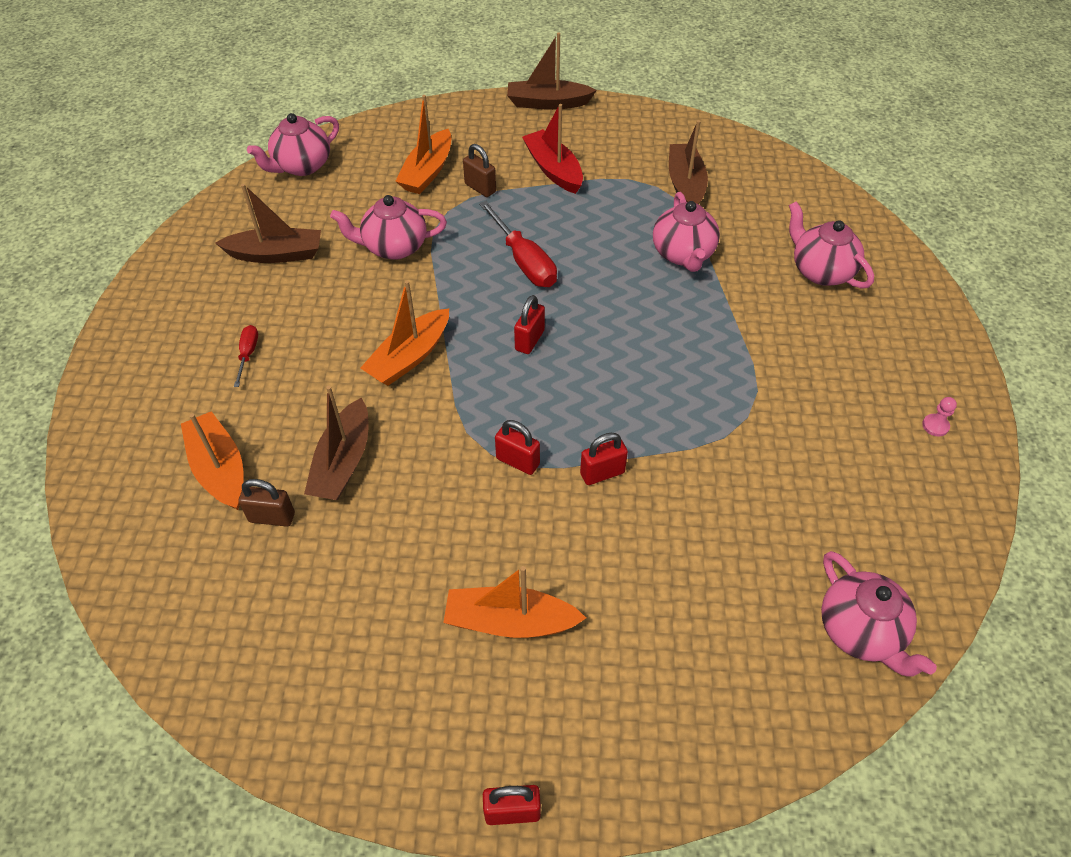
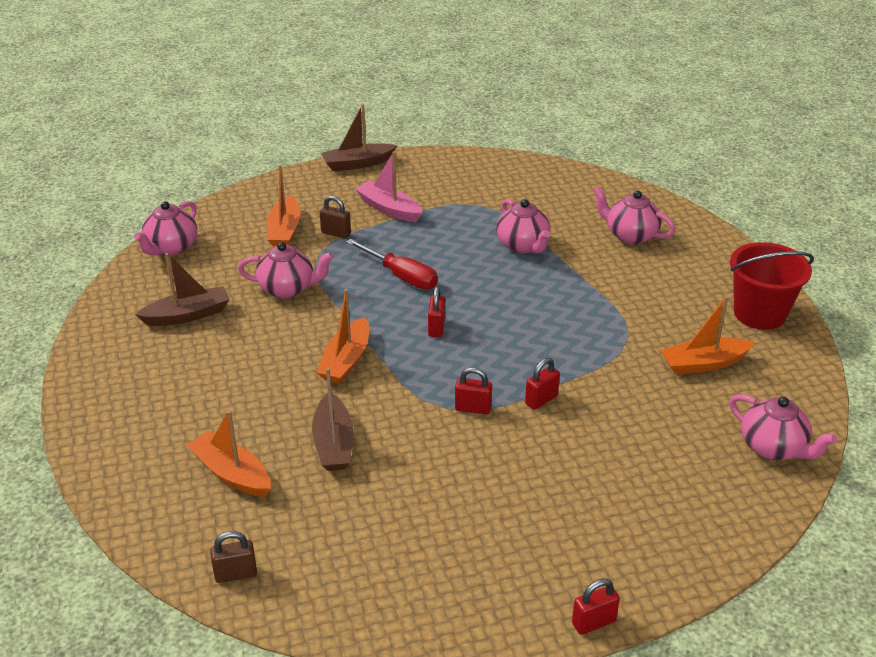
camera: 20 degrees left, 15 degrees down
red screwdriver [234,325,258,387] -> none
brown padlock [238,479,295,527] -> brown padlock moved to [210,531,257,583]
pink teapot [330,195,447,260] -> pink teapot turned 150 degrees counterclockwise [238,242,334,298]
orange boat [443,566,586,638] -> orange boat moved to [660,296,755,375]
red boat [522,104,583,194] -> pink boat [355,151,422,222]
brown boat [669,120,708,205] -> none
pink pawn [922,397,957,437] -> red bucket [730,242,814,330]

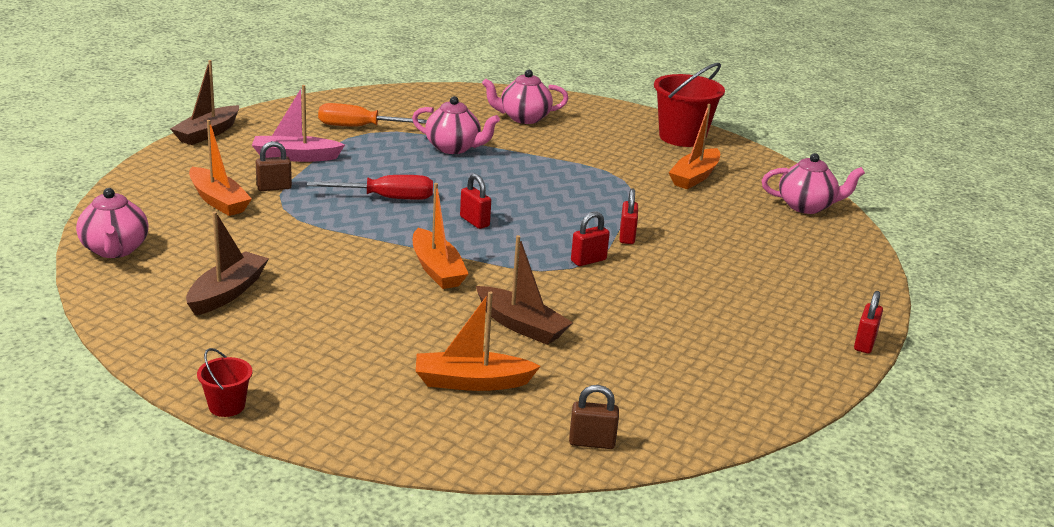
camera: 45 degrees left, 10 degrees down
brown padlock [210,531,257,583] -> brown padlock turned 60 degrees clockwise [569,385,619,449]
pink teapot [238,242,334,298] -> none
none -> red bucket [197,348,253,417]
none -> orange screwdriver [318,103,427,127]

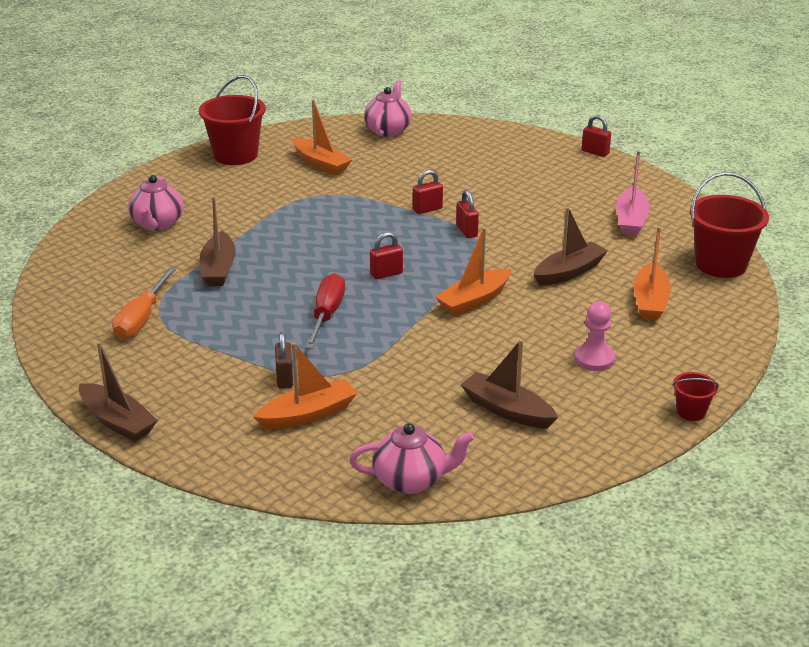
camera: 75 degrees left, 5 degrees up
pink boat [252,85,345,162] -> pink boat moved to [616,151,650,236]
pink teapot [412,96,500,154] -> brown boat [200,196,236,286]
orange boat [413,183,469,289] -> orange boat turned 150 degrees clockwise [435,227,511,316]
brown padlock [569,385,619,449] -> red bucket [690,172,769,278]
red padlock [620,189,638,244] -> red padlock turned 45 degrees counterclockwise [413,170,443,214]
none -> pink pawn [574,302,615,371]

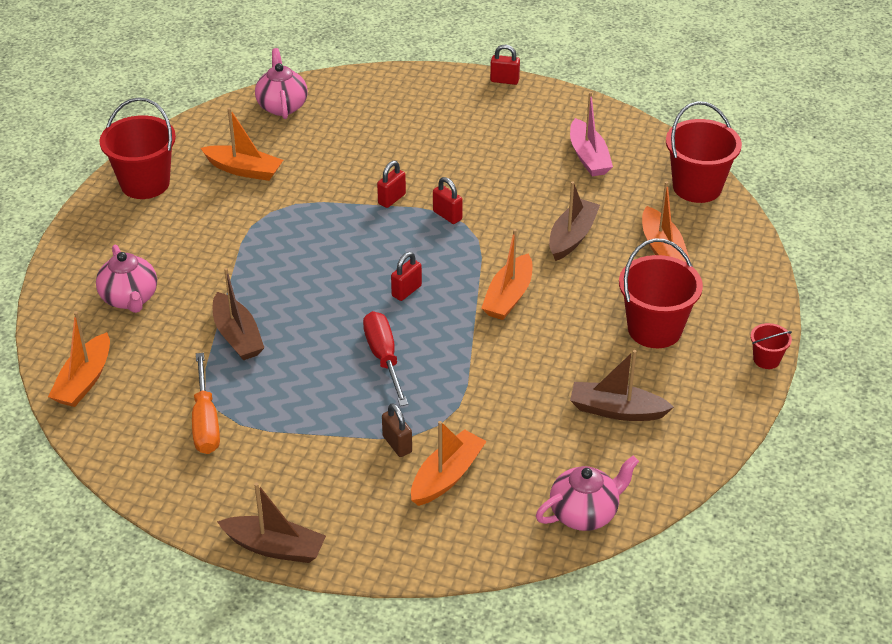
camera: 25 degrees left, 10 degrees up
pink pawn [574,302,615,371] -> red bucket [619,239,703,348]
none -> orange boat [48,311,110,407]

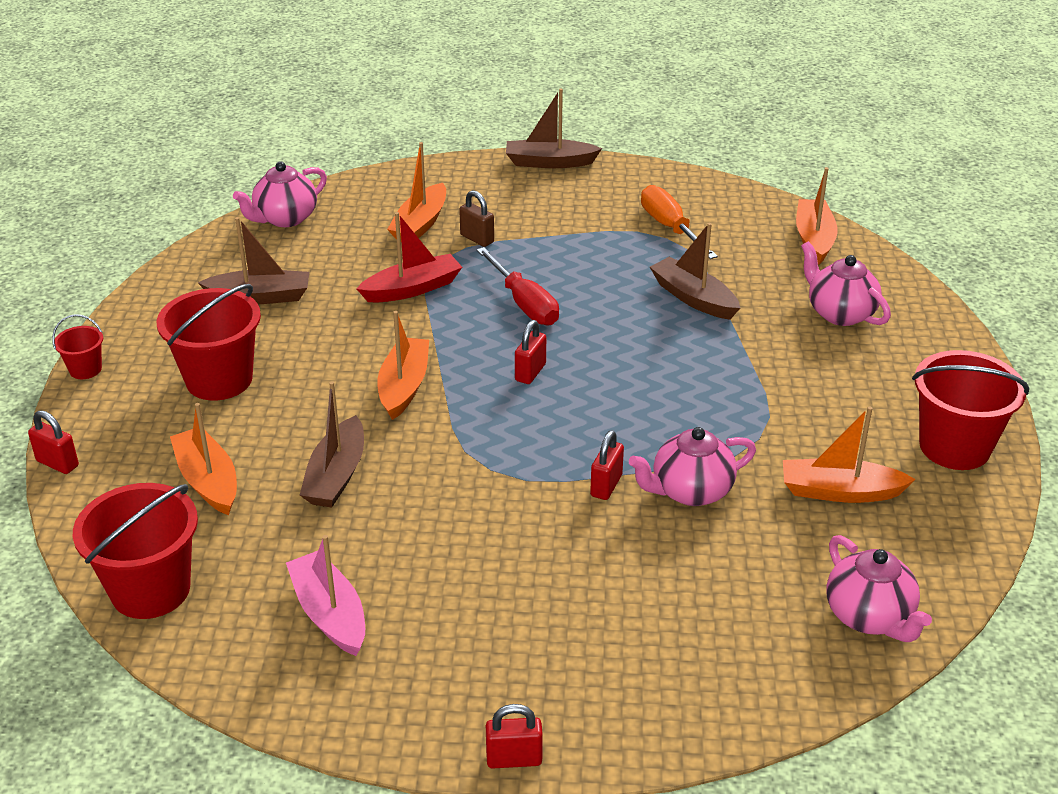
camera: 165 degrees right, 5 degrees down
red padlock [433,177,463,224] -> red padlock moved to [28,410,79,474]
none -> red boat [357,212,462,303]
none -> pink teapot [629,427,756,506]

